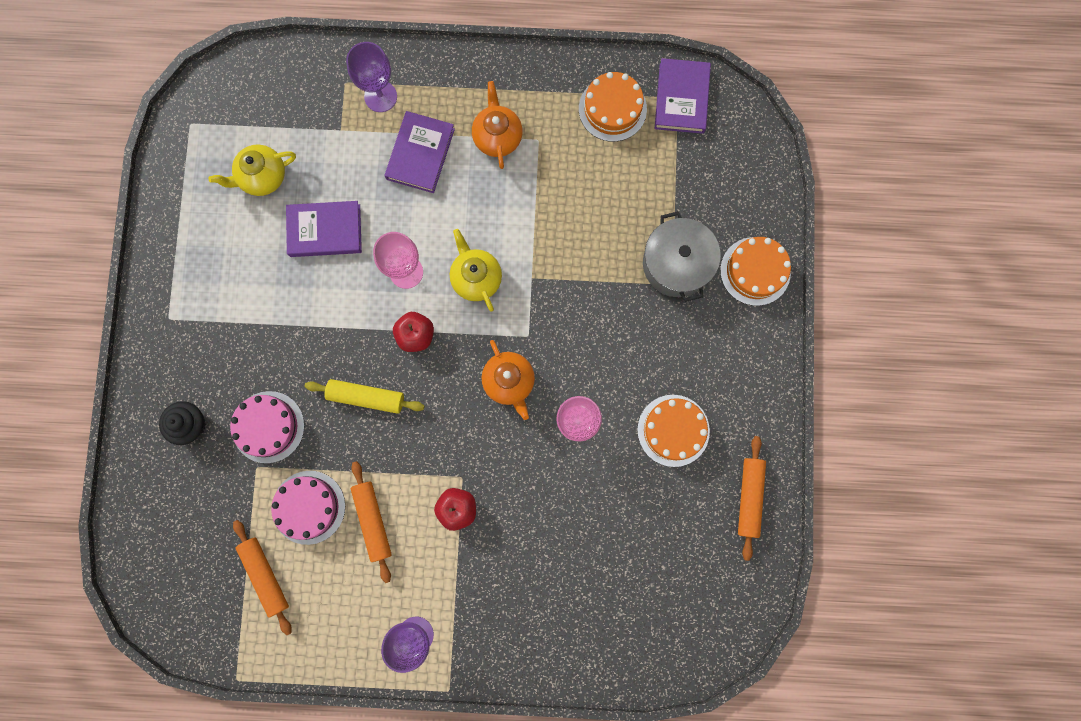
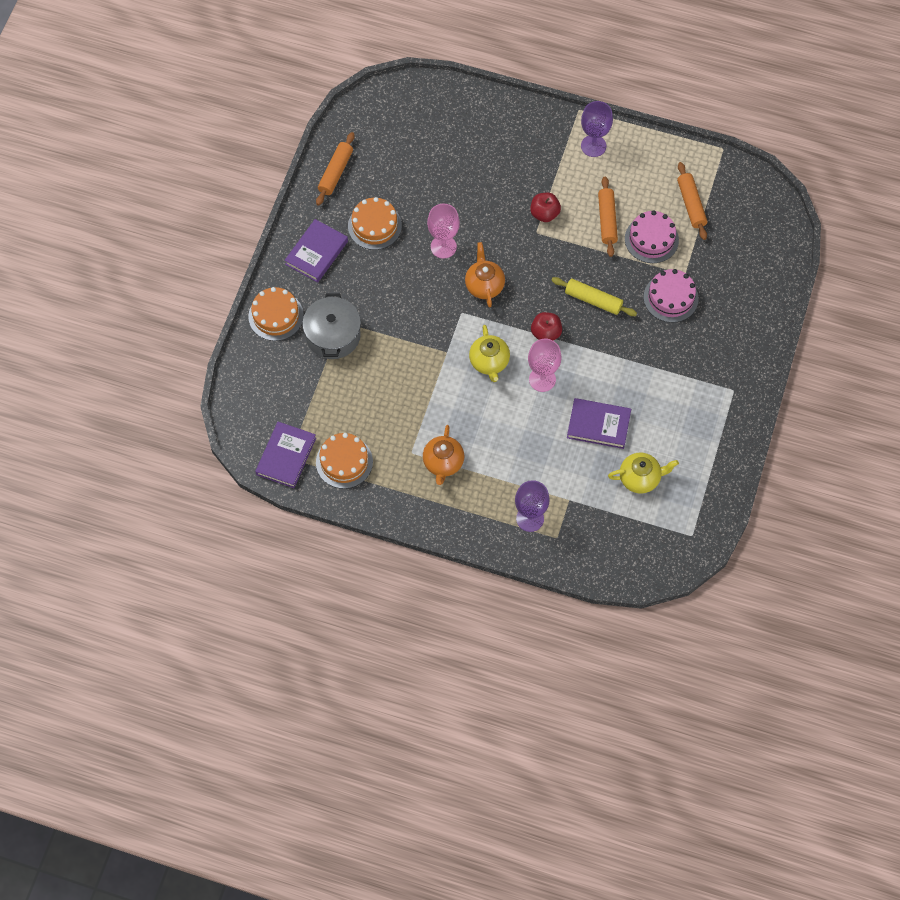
camera: 165 degrees left, 15 degrees down
black cupcake [159,401,206,445] -> none
purple book [384,111,455,193] -> purple book moved to [285,219,348,283]

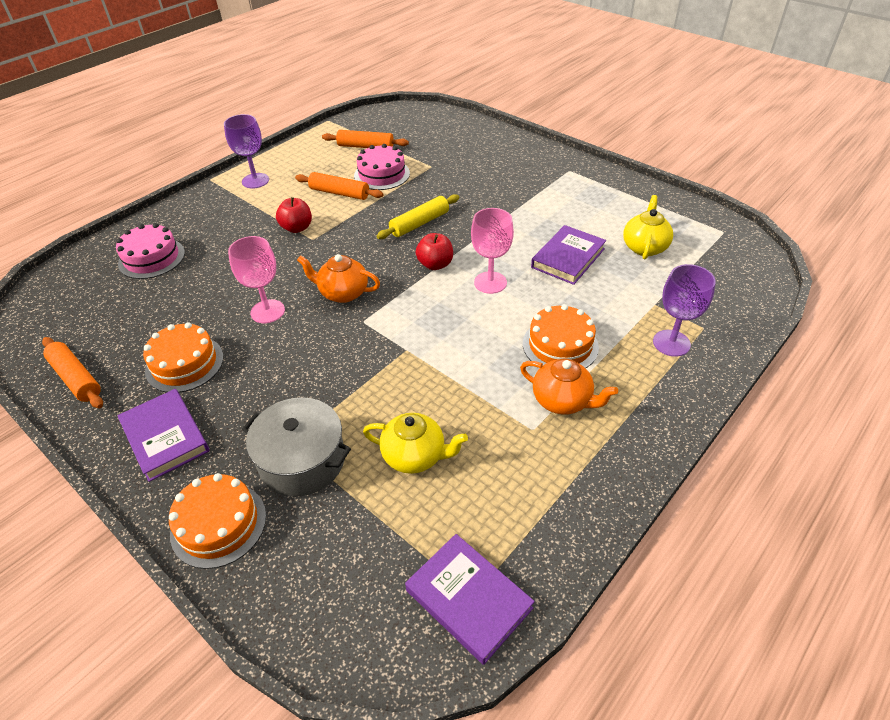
camera: 65 degrees left, 20 degrees down
orange cake [316,433,373,489] -> orange cake moved to [523,304,599,368]
yellow teapot [469,325,510,382] -> yellow teapot moved to [363,413,468,474]
pink cake [643,269,699,323] -> pink cake moved to [116,223,185,279]

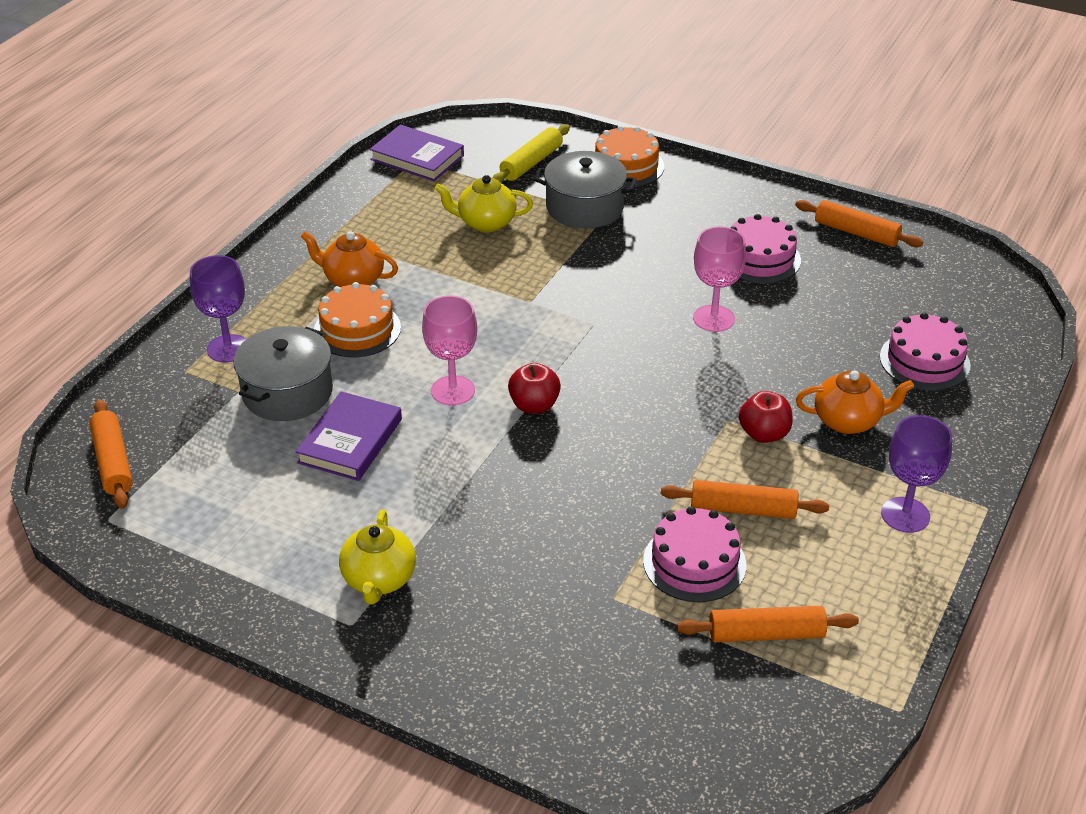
camera: 165 degrees right, 5 degrees down
purple book [117,389,210,482] -> none
orange cake [143,322,224,393] -> pink cake [730,214,801,284]
orange teapot [297,254,380,303] -> orange teapot moved to [796,370,914,434]
yellow rolling pin [377,194,459,239] -> yellow rolling pin moved to [492,124,570,183]
yellow teapot [623,195,673,259] -> yellow teapot moved to [339,510,416,604]
none -> orange rolling pin [90,400,133,509]
none -> grey pot [233,326,333,421]

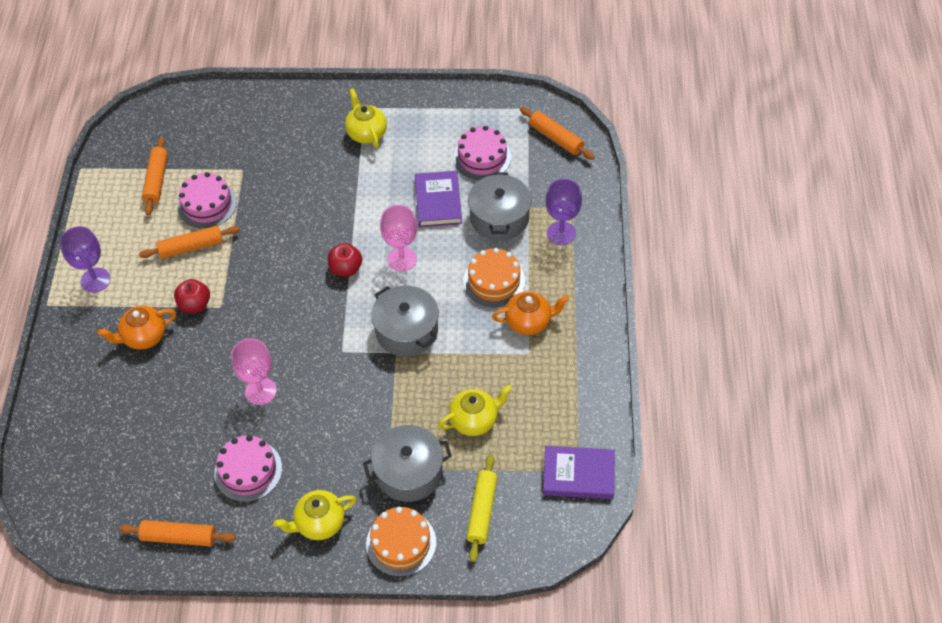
camera: 155 degrees right, 15 degrees up
orange rolling pin [677,606,859,642] -> orange rolling pin turned 60 degrees counterclockwise [142,137,168,215]
pink cake [880,312,971,391] -> pink cake moved to [454,126,511,180]
none -> yellow teapot [273,490,356,540]
none -> grey pot [371,286,439,356]

